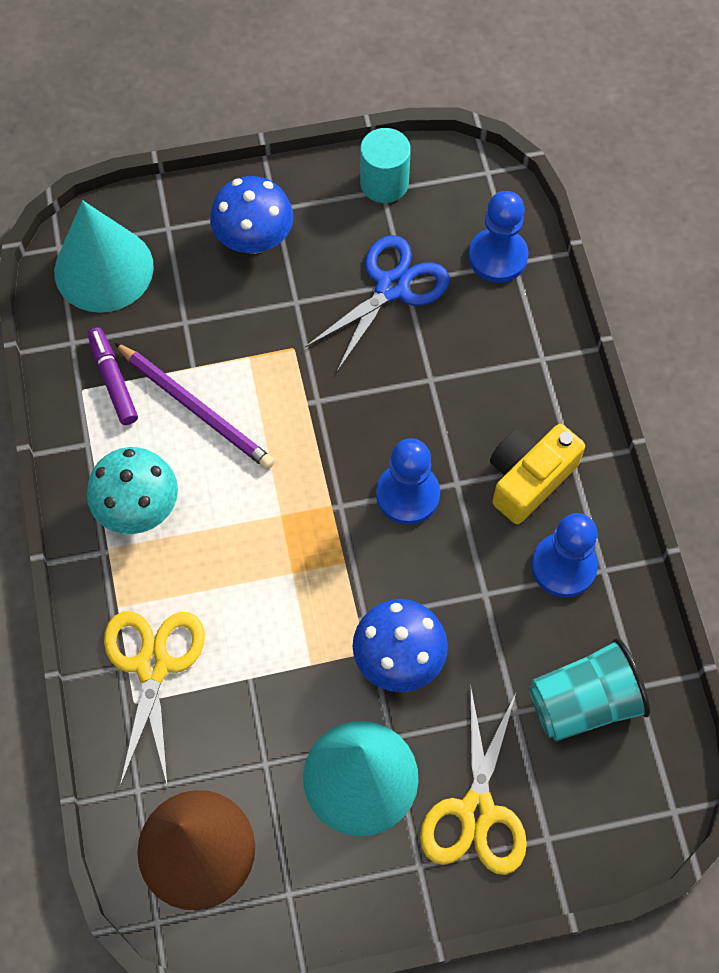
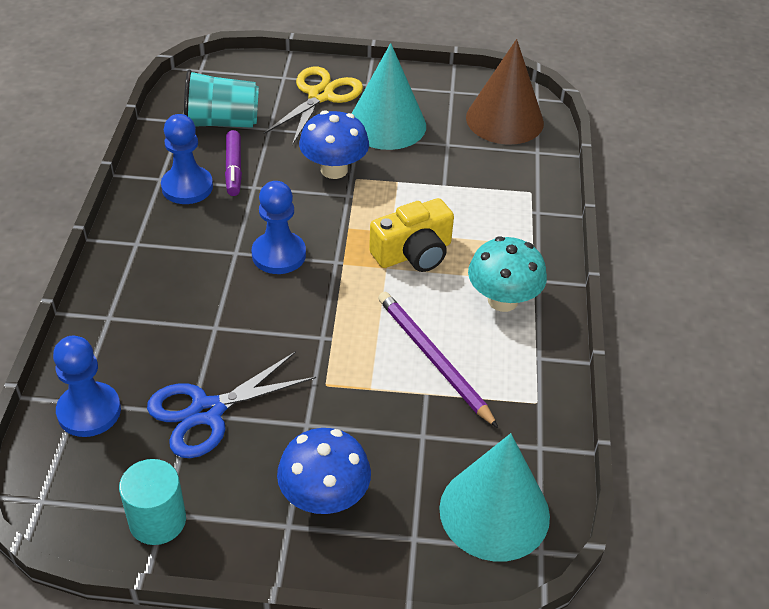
camera: 165 degrees left, 20 degrees down
purple marker [88,327,138,425] -> purple marker moved to [225,130,242,196]
yellow scissors [104,611,205,788] -> none
yellow camera [490,424,585,524] -> yellow camera moved to [369,198,454,272]

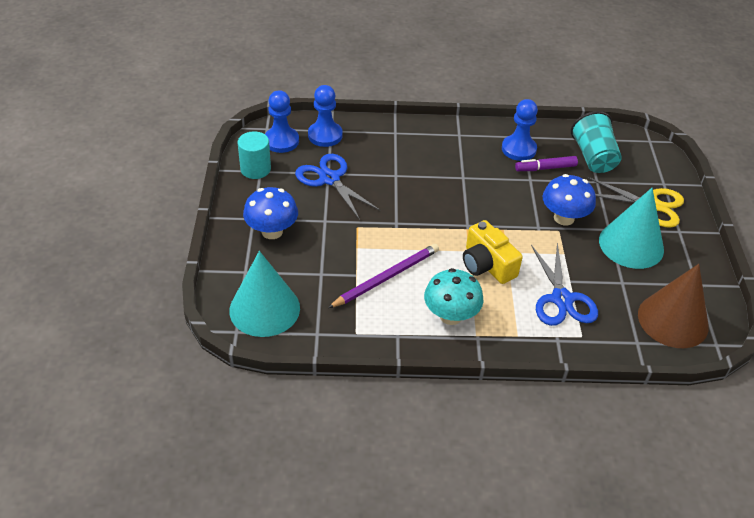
camera: 85 degrees right, 0 degrees up
blue pawn [252,181,306,274] -> blue pawn moved to [265,90,299,153]
none -> blue scissors [531,242,598,326]

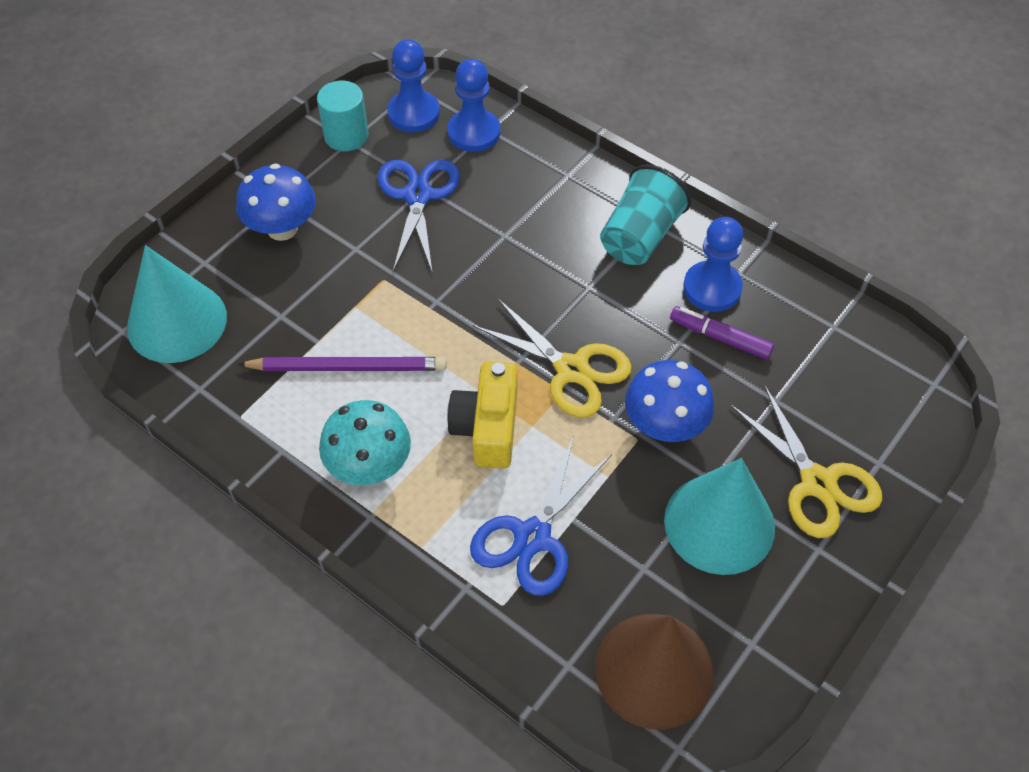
camera: 40 degrees right, 10 degrees up
turquoise cup [571,111,622,173] -> turquoise cup moved to [600,165,691,265]
none -> yellow scissors [473,299,632,418]

